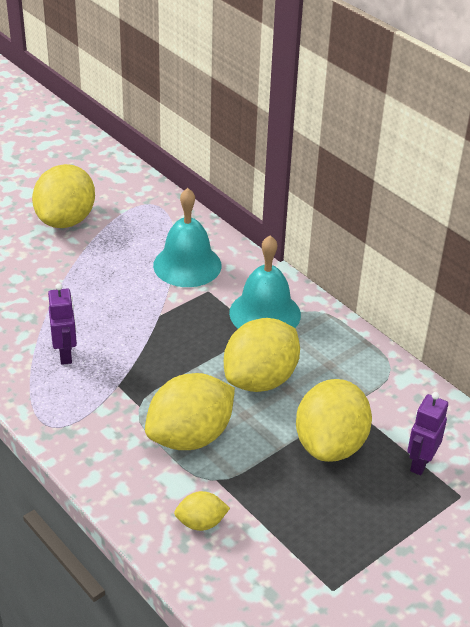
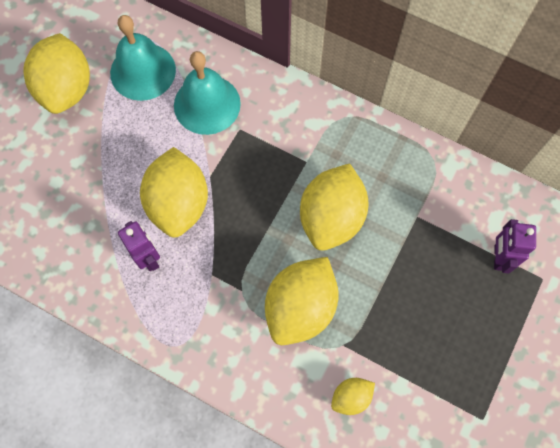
camera: 20 degrees left, 30 degrees up
turquoise bell [229,235,301,329] -> turquoise bell moved to [110,15,176,101]
yellow lemon [296,379,372,462] -> yellow lemon moved to [140,147,208,238]

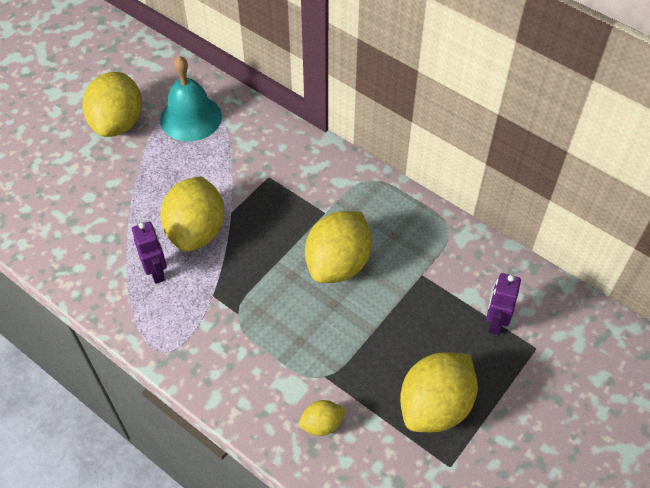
camera: 10 degrees right, 15 degrees down
turquoise bell [174,51,241,135] -> none
yellow lemon [265,257,339,345] -> yellow lemon moved to [400,352,478,432]

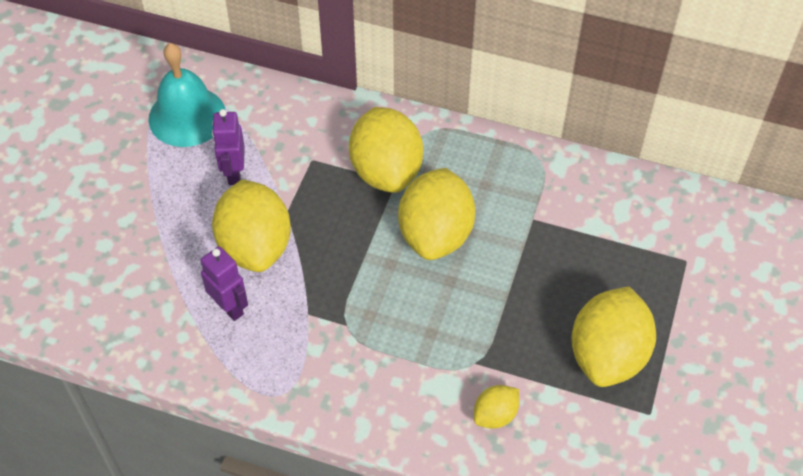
camera: 20 degrees left, 0 degrees up
yellow lemon [82,72,142,137] -> yellow lemon moved to [349,107,423,193]
purple robot [486,273,521,335] -> purple robot moved to [212,109,245,185]

